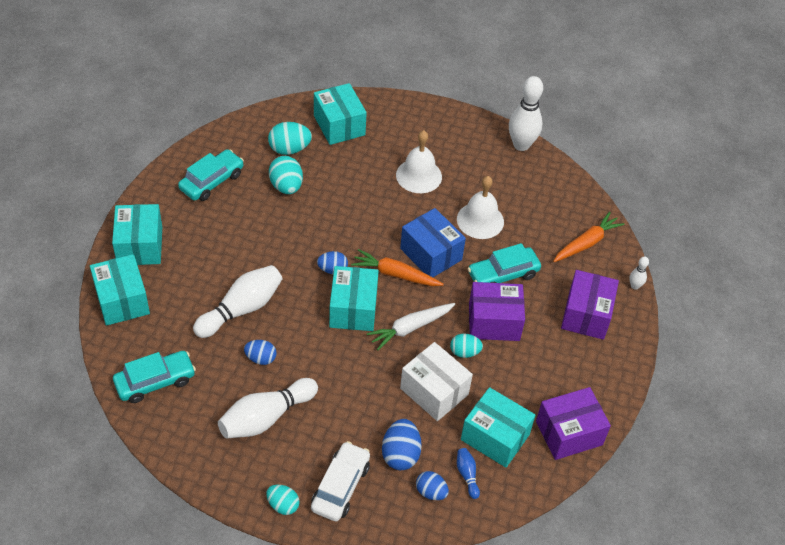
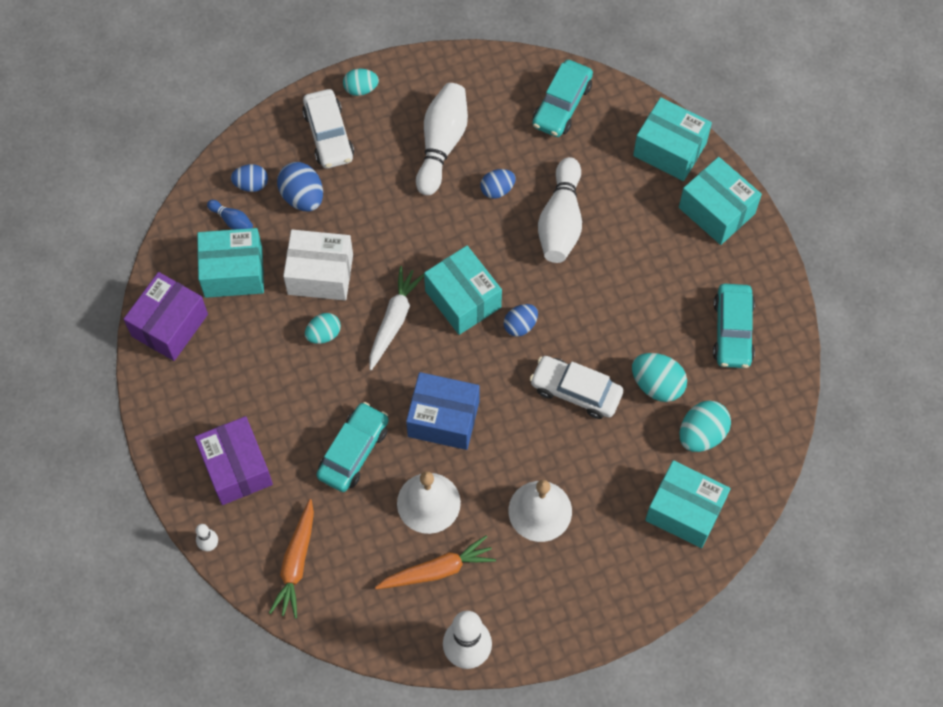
camera: 145 degrees right, 15 degrees up
orange carrot [351,249,444,286] -> orange carrot moved to [375,535,496,589]
purple box [469,282,525,341] -> none
none -> white car [530,356,623,419]

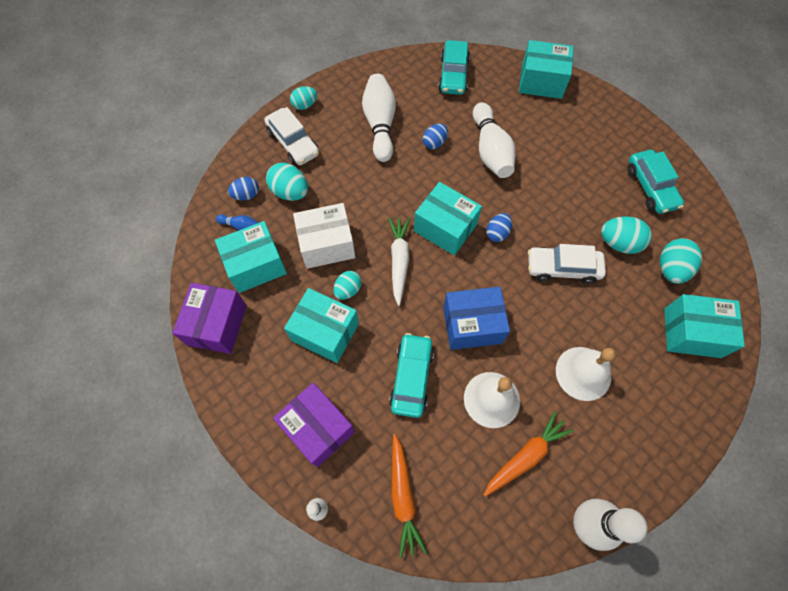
camera: 20 degrees left, 0 degrees up
blue egg [277,162,323,211] -> turquoise egg [266,163,308,201]
turquoise box [679,157,762,245] -> turquoise box moved to [284,288,359,363]

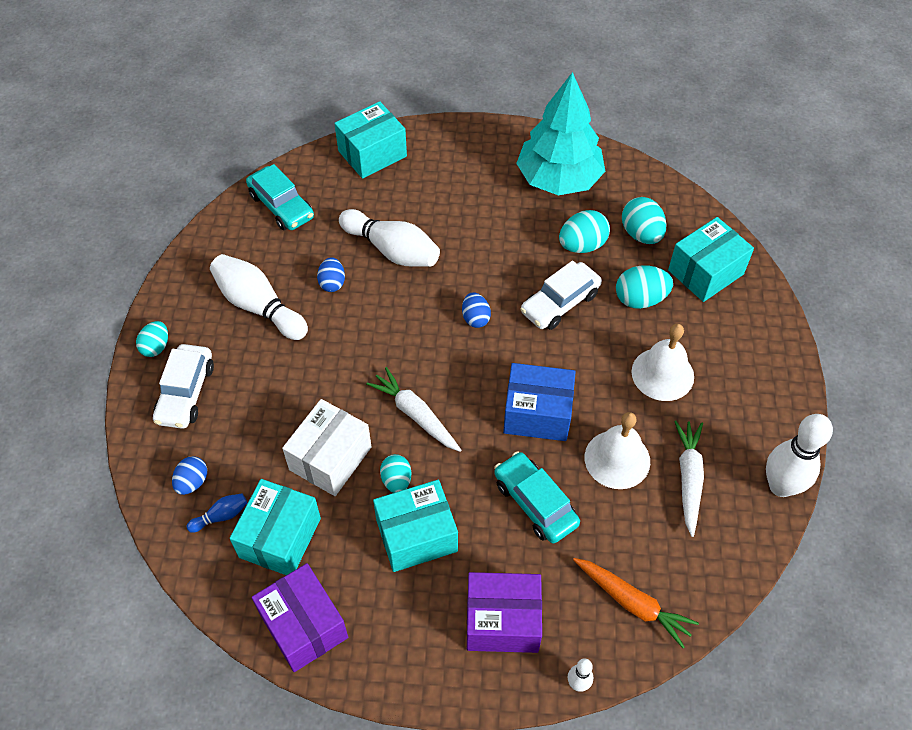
camera: 45 degrees left, 10 degrees down
white car [264,107,319,165] -> white car turned 90 degrees clockwise [153,344,214,429]
turquoise egg [266,163,308,201] -> turquoise egg moved to [616,265,673,309]
turquoise box [414,182,482,255] -> none
blue box [443,287,510,350] -> blue box turned 60 degrees clockwise [503,363,576,441]
orange carrot [484,411,574,496] -> white carrot [674,421,704,537]
turquoise car [627,150,684,214] -> turquoise tree [516,72,605,195]

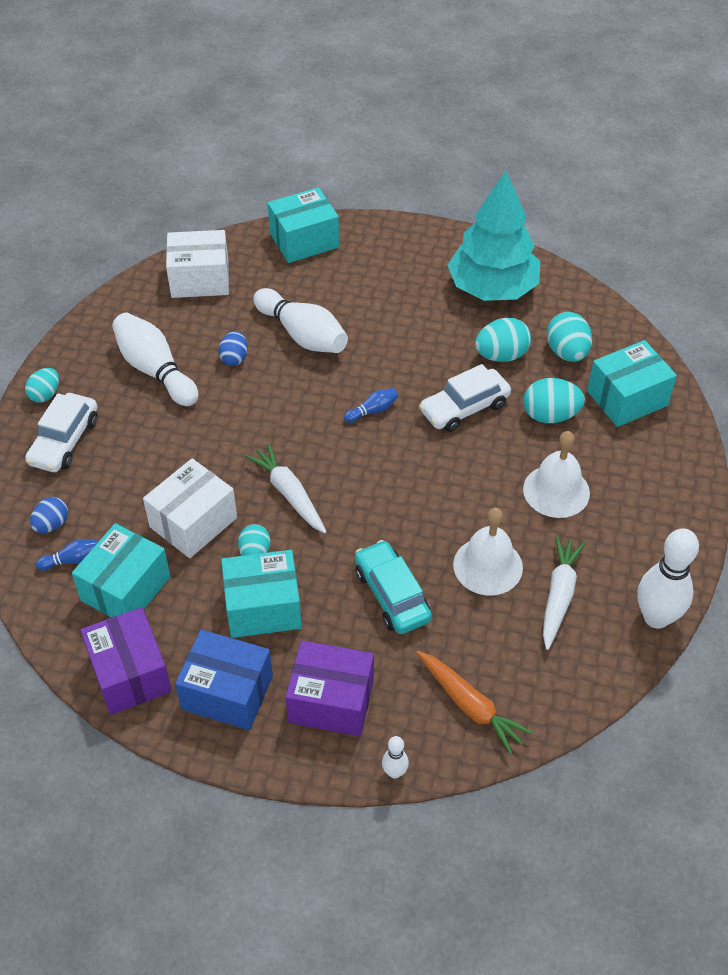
camera: 10 degrees right, 5 degrees down
turquoise car [246,164,314,230] -> white box [166,230,229,298]
blue egg [462,292,491,328] -> blue bowling pin [344,388,398,423]
blue box [503,363,576,441] -> blue box moved to [175,629,273,730]

